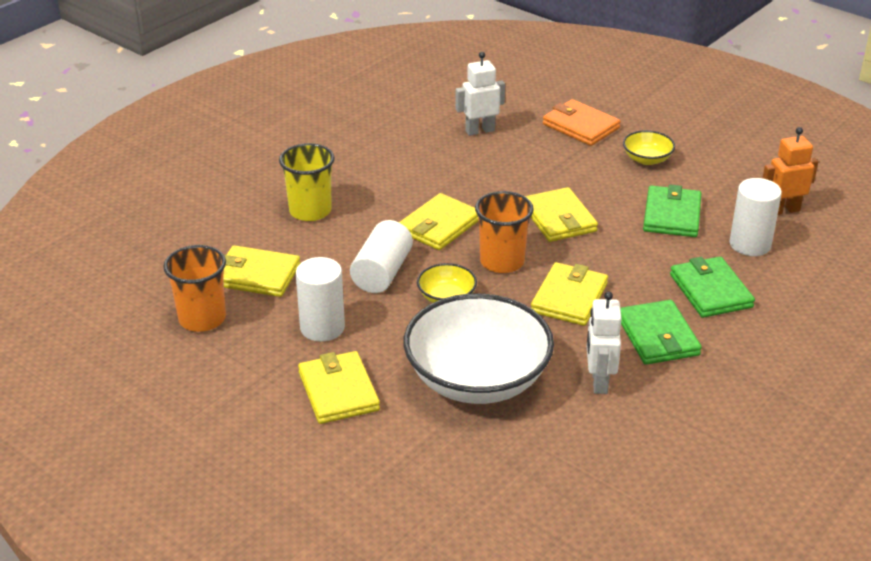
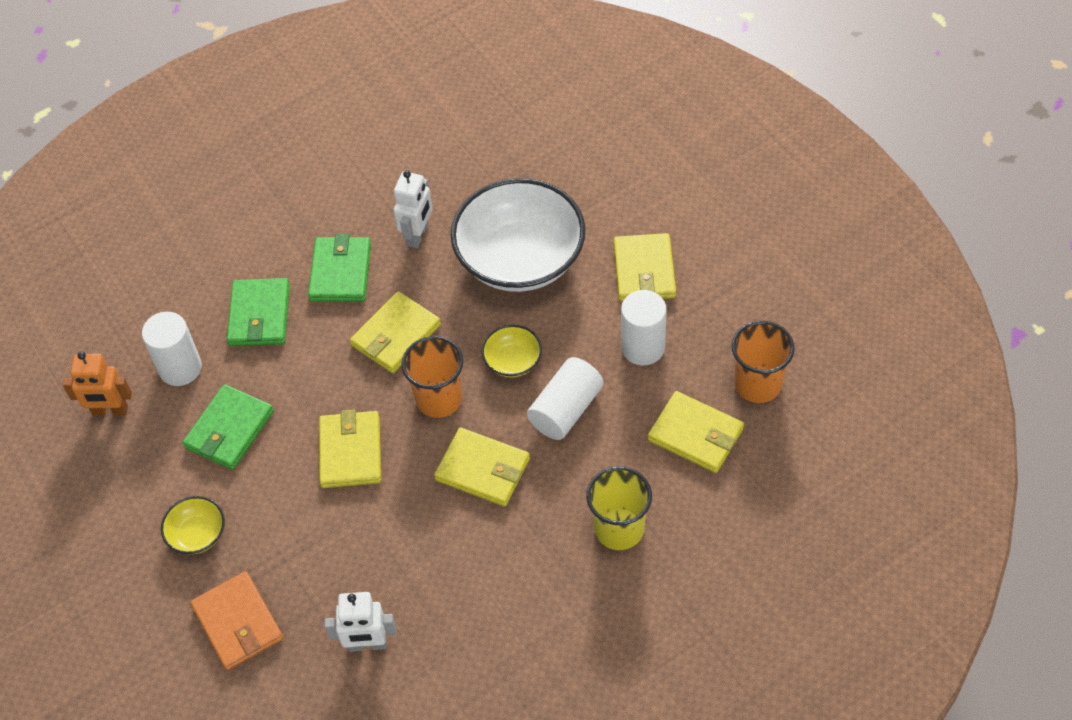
camera: 160 degrees left, 20 degrees up
yellow wallet [399,193,479,250] -> yellow wallet turned 60 degrees clockwise [434,428,530,506]

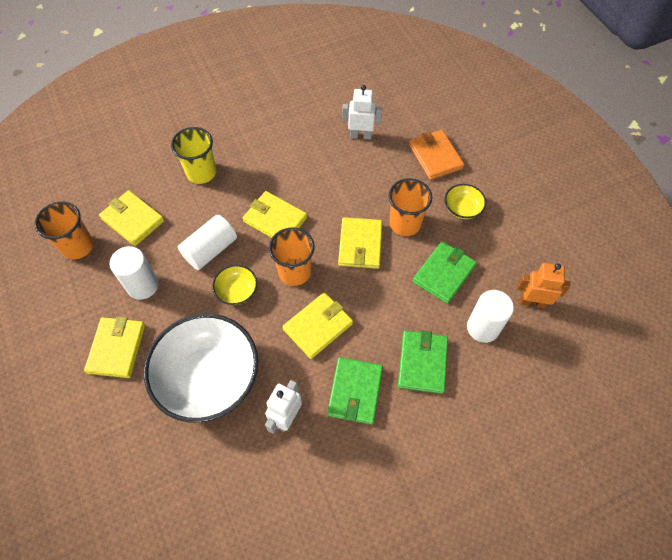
camera: 175 degrees left, 5 degrees up
none -> orange cup [389,178,432,236]

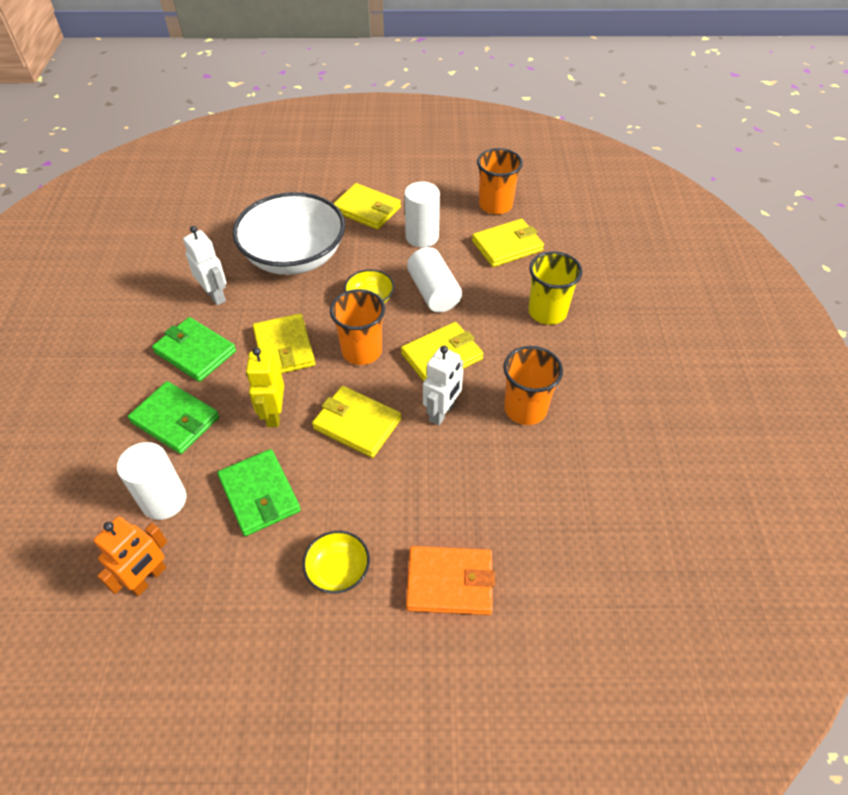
camera: 115 degrees right, 10 degrees down
white robot [342,85,382,140] -> white robot moved to [423,346,463,426]
orange cup [389,178,432,236] -> orange cup moved to [503,346,563,425]
none -> yellow robot [246,348,284,427]

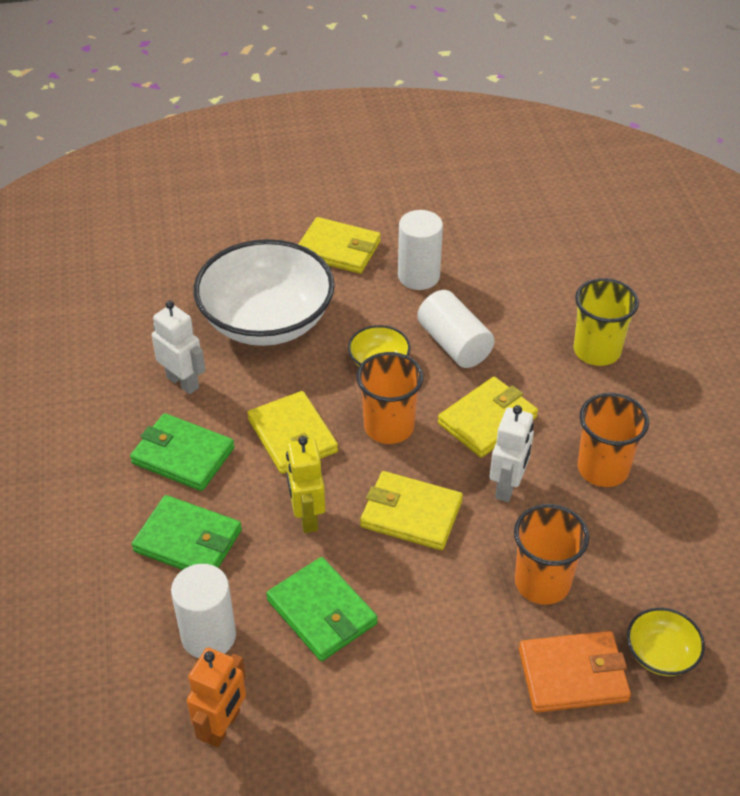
camera: 10 degrees left, 5 degrees down
yellow bowl [302,531,370,594] -> yellow bowl moved to [627,607,705,676]
yellow wallet [472,219,544,267] -> none
orange cup [477,148,523,214] -> orange cup moved to [514,504,589,604]

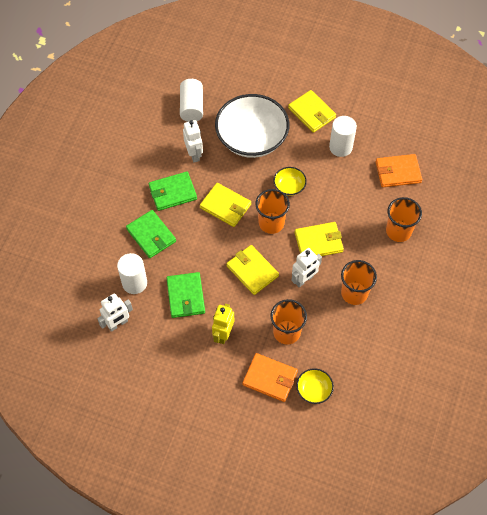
camera: 30 degrees right, 15 degrees up
green wallet [130,413,235,491] -> green wallet turned 75 degrees counterclockwise [149,172,197,211]
orange robot [186,648,246,748] -> white robot [97,293,133,332]
yellow wallet [247,391,338,474] -> yellow wallet turned 60 degrees counterclockwise [200,183,251,227]
yellow robot [286,436,325,533] -> yellow robot moved to [212,304,234,344]
white cylinder [417,290,495,368] -> white cylinder moved to [180,79,203,122]
yellow cup [574,278,639,366] -> orange cup [386,197,422,242]
none -> orange wallet [376,154,422,187]

